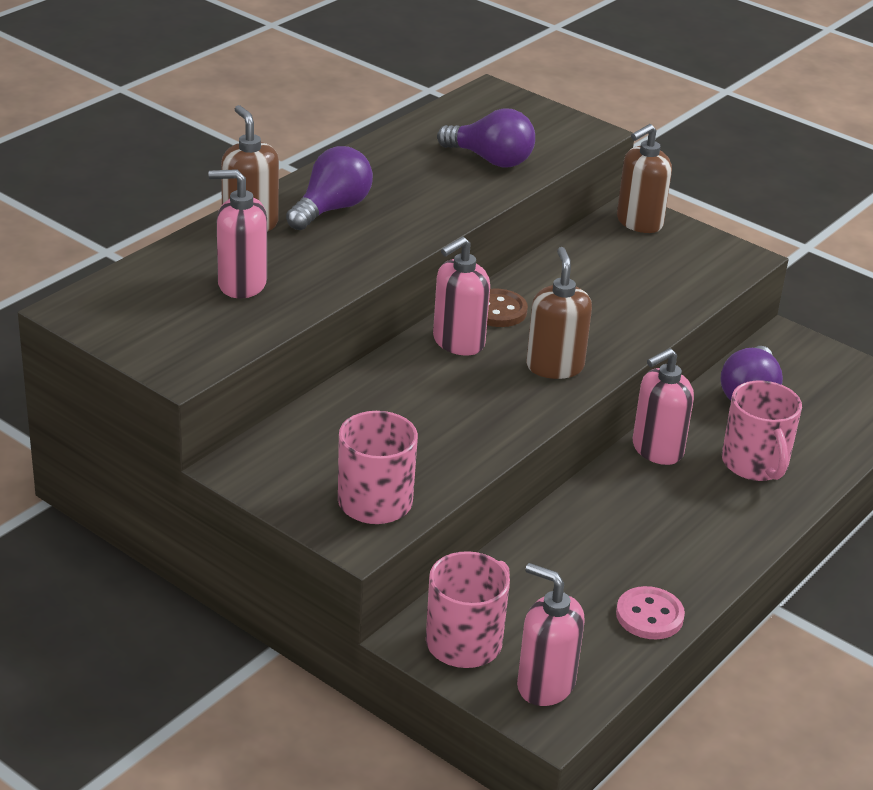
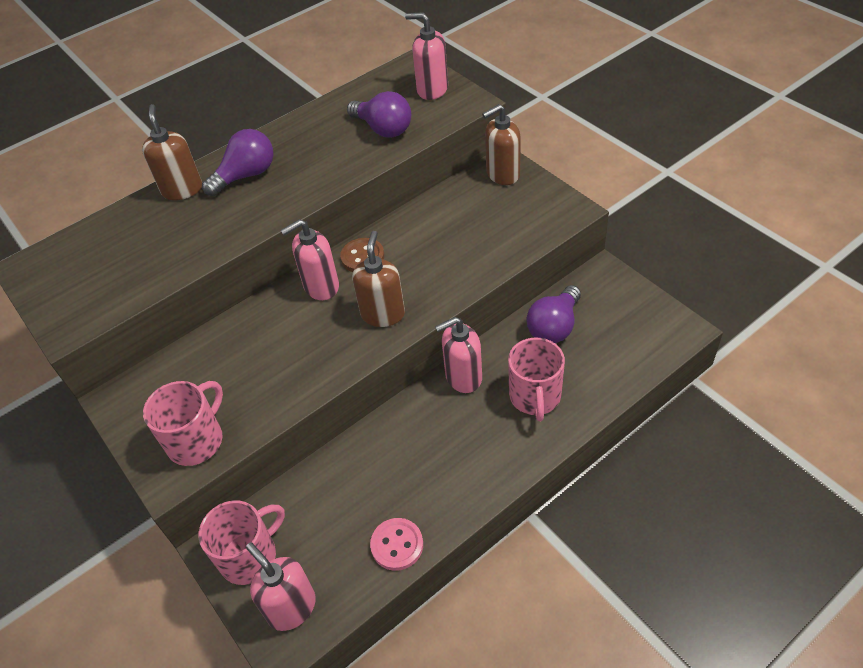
camera: 20 degrees right, 15 degrees up
pink soap dispenser [208,169,267,298] -> pink soap dispenser moved to [405,12,448,100]

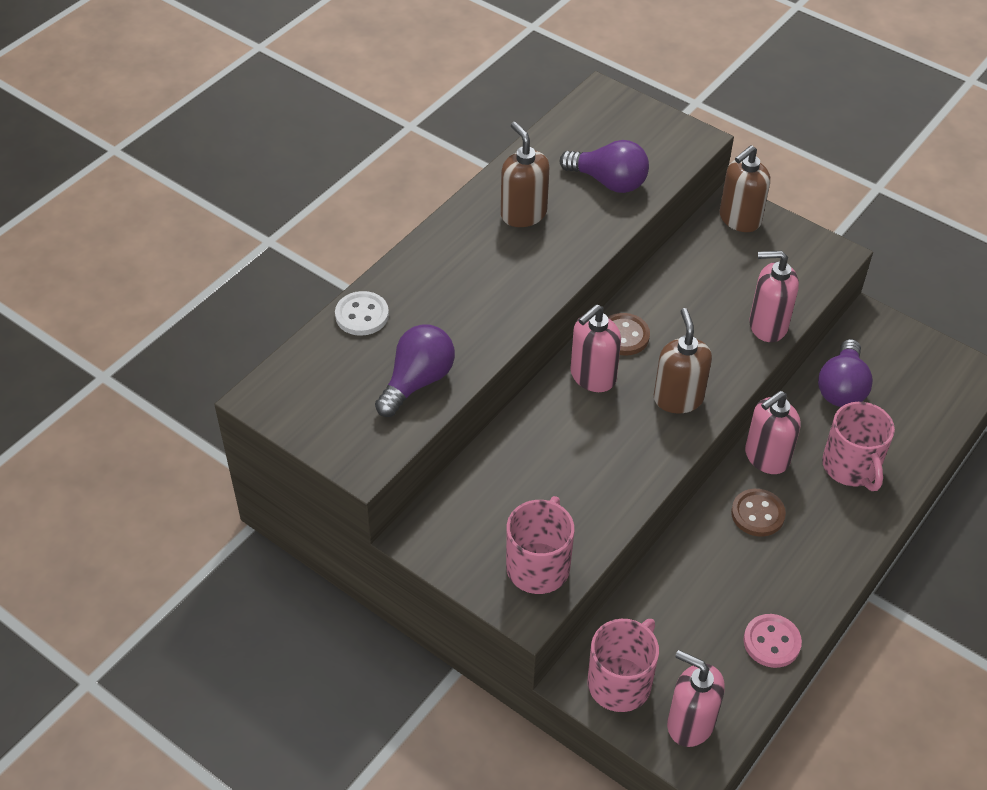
camera: 20 degrees left, 0 degrees up
brown soap dispenser [142,104,202,200] -> brown soap dispenser moved to [501,122,550,227]
purple light bulb [202,129,273,196] -> purple light bulb moved to [375,324,455,417]
pink soap dispenser [405,12,448,100] -> pink soap dispenser moved to [749,251,799,342]
none -> white button [335,291,389,336]
none -> brown button [731,489,786,537]

